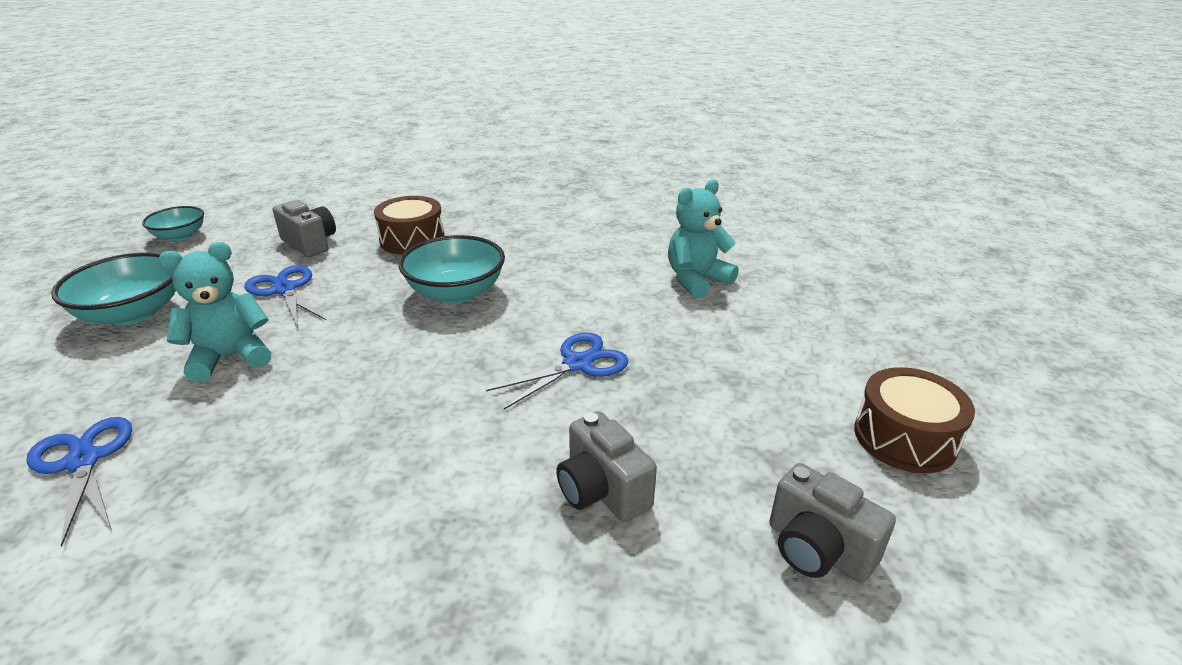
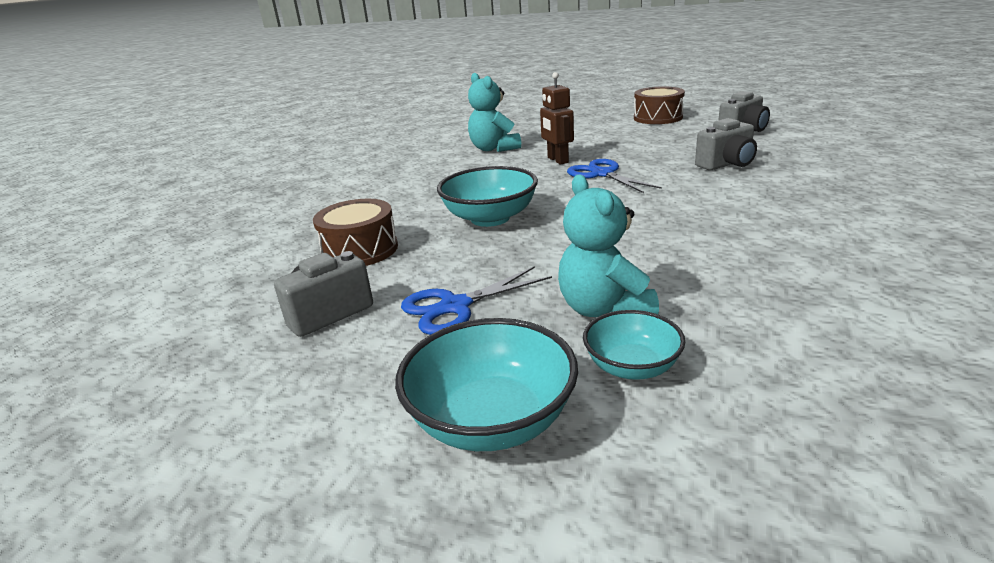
camera: 80 degrees left, 5 degrees down
blue scissors [27,417,132,547] -> none
turquoise bowl [142,206,204,241] -> turquoise bowl moved to [583,310,685,380]
none -> brown robot [540,72,574,165]

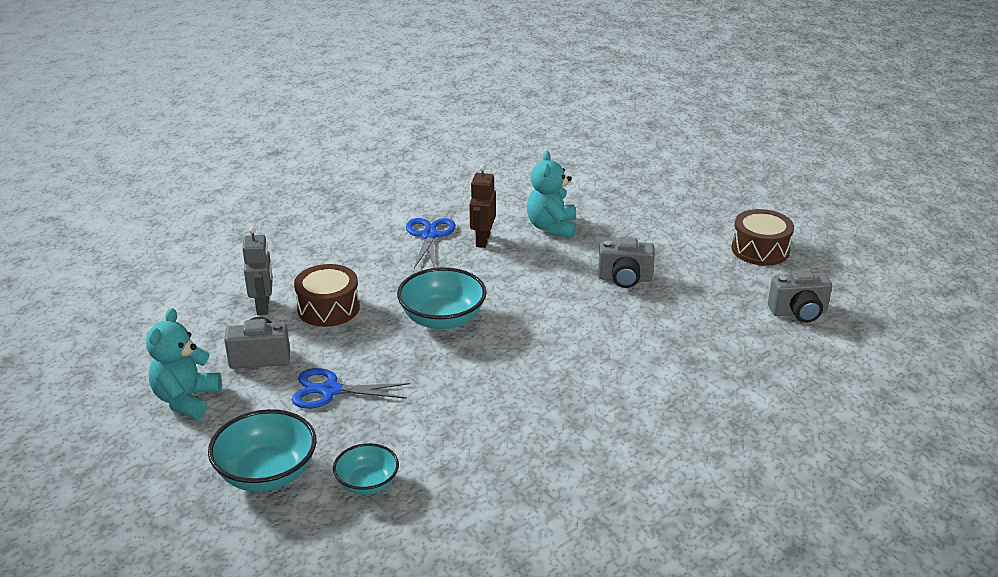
camera: 30 degrees right, 5 degrees up
brown robot [540,72,574,165] -> brown robot moved to [469,165,496,248]
turquoise teddy bear [558,174,659,317] -> turquoise teddy bear moved to [146,308,222,419]
blue scissors [567,159,662,193] -> blue scissors moved to [406,218,456,268]
grey camera [695,118,757,170] -> grey camera moved to [598,237,655,288]
none -> grey robot [242,227,273,315]

